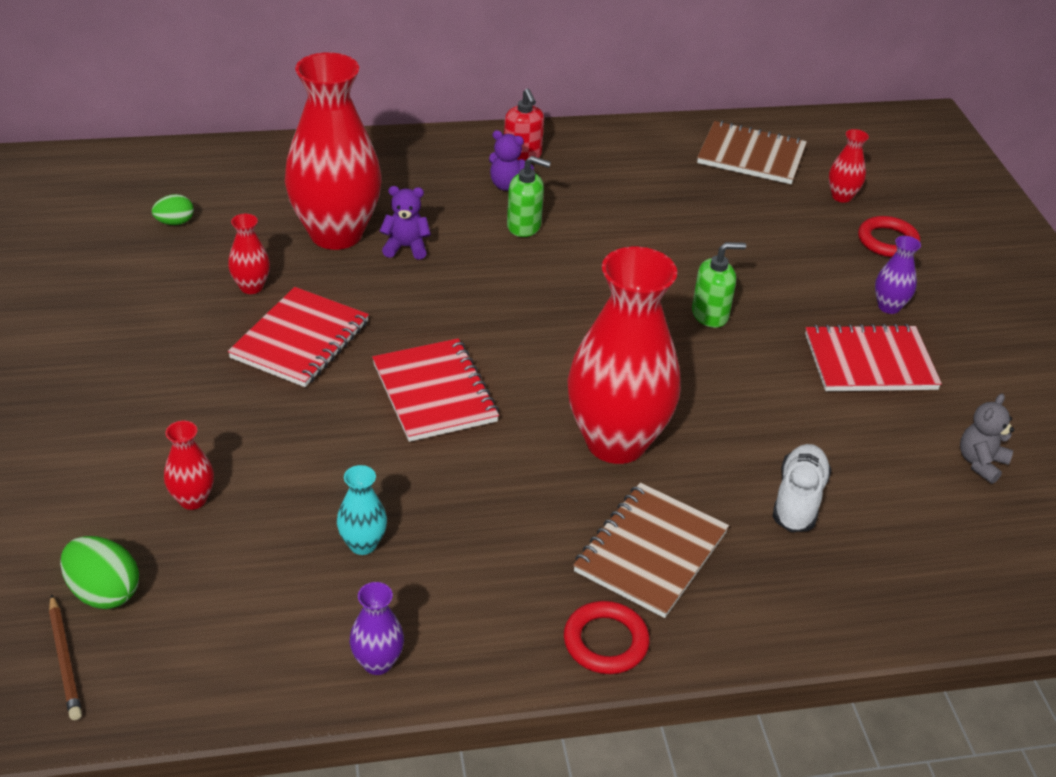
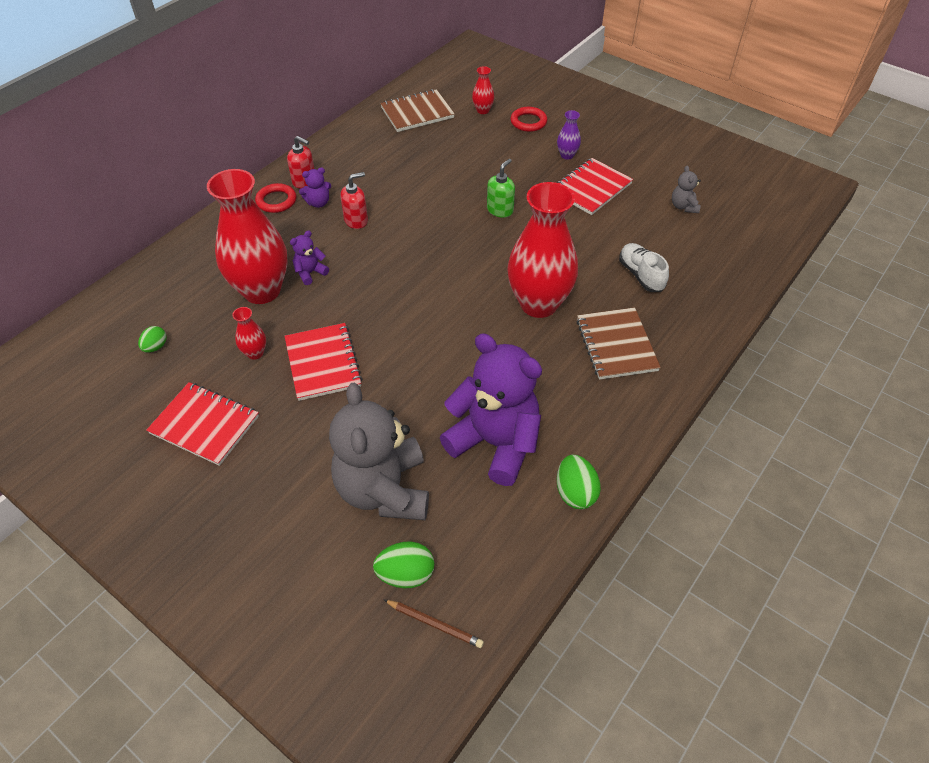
camera: 40 degrees left, 10 degrees up
red vase [164,421,214,510] -> grey teddy bear [329,383,429,520]
turquoise vase [337,465,387,555] -> purple teddy bear [440,333,542,486]
purple vase [350,582,404,675] -> green egg [557,455,601,509]
red notebook [372,338,499,442] -> red notebook moved to [146,382,259,466]
green soap dispenser [507,156,551,237] -> red soap dispenser [340,172,368,229]
red ring [564,601,650,674] -> red ring moved to [255,183,296,213]

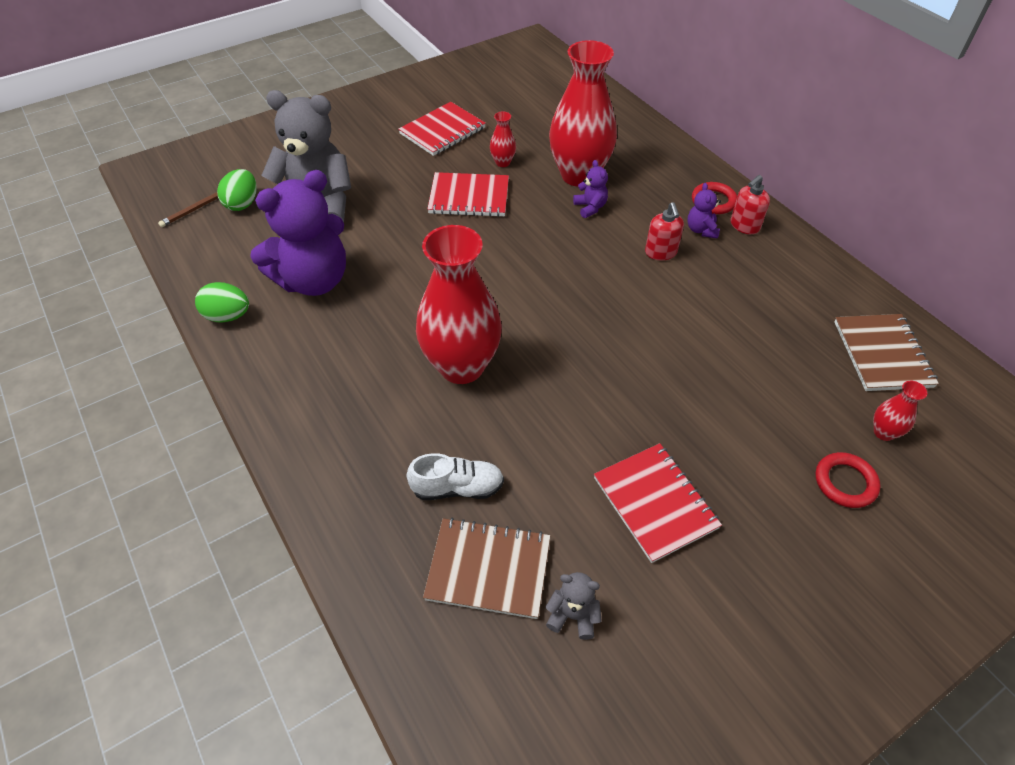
camera: 110 degrees right, 0 degrees up
green egg [138,326,167,353] -> none
green soap dispenser [487,159,515,218] -> none
purple vase [557,110,581,160] -> none
brown notebook [577,308,661,380] -> brown notebook moved to [423,518,550,619]

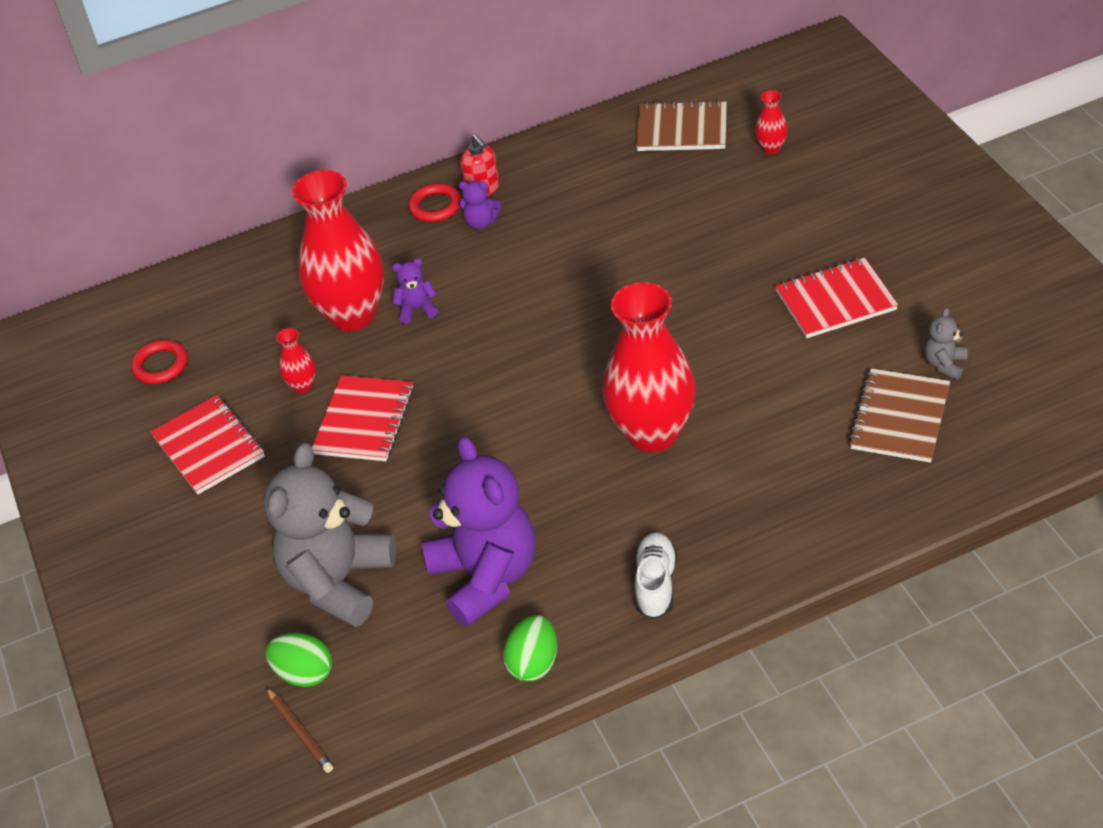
camera: 75 degrees left, 5 degrees down
white shoe [406,453,504,500] -> white shoe moved to [635,533,677,619]
red soap dispenser [645,202,684,260] -> none
red ring [815,452,881,508] -> red ring moved to [131,340,188,384]

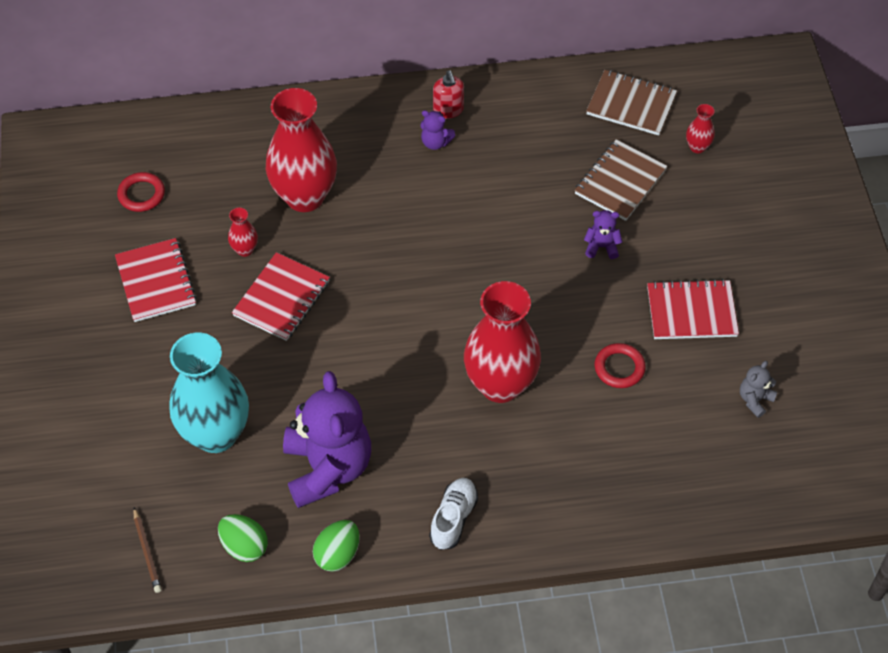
camera: 10 degrees right, 10 degrees up
grey teddy bear [264,443,396,627] -> turquoise vase [170,332,249,453]
green egg [266,633,332,687] -> green egg moved to [218,514,268,562]
purple teddy bear [392,258,438,324] -> purple teddy bear moved to [584,210,623,259]
red ring [408,183,461,222] -> red ring moved to [595,343,646,388]
brown notebook [848,368,950,463] -> brown notebook moved to [574,139,667,221]

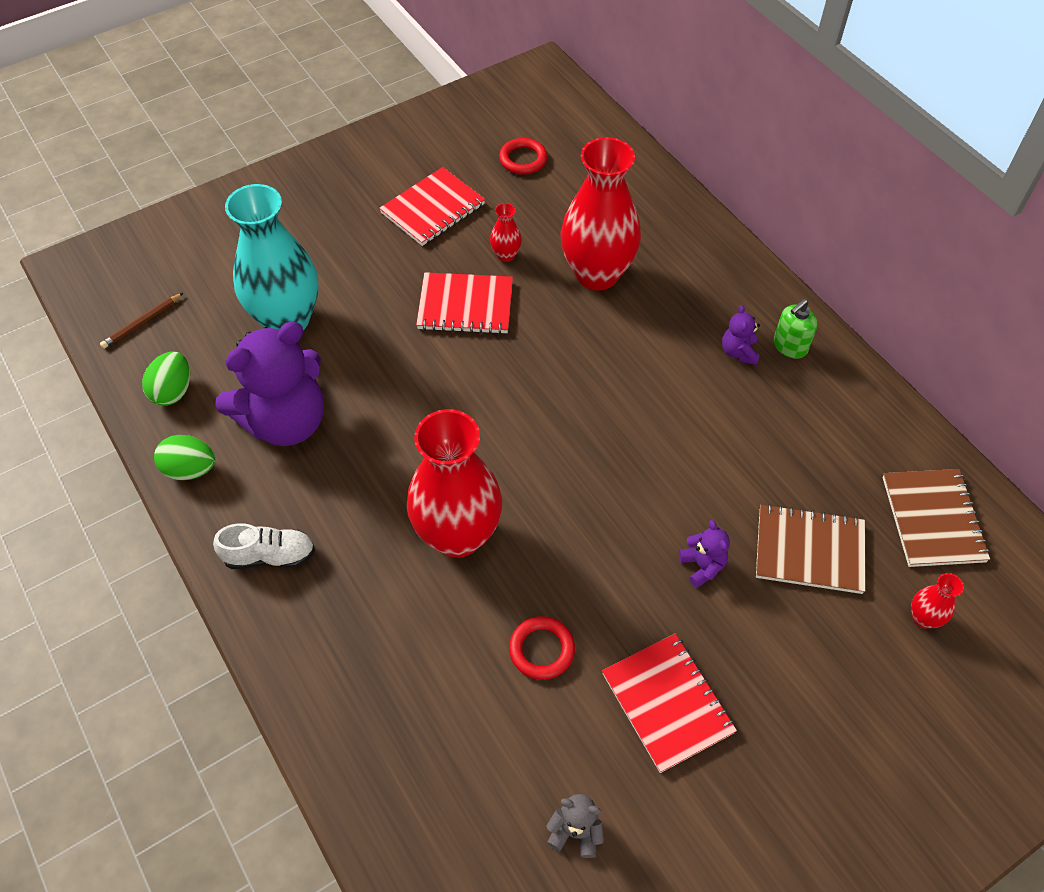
camera: 65 degrees right, 0 degrees up
red soap dispenser [433,71,464,119] -> green soap dispenser [774,299,818,359]

